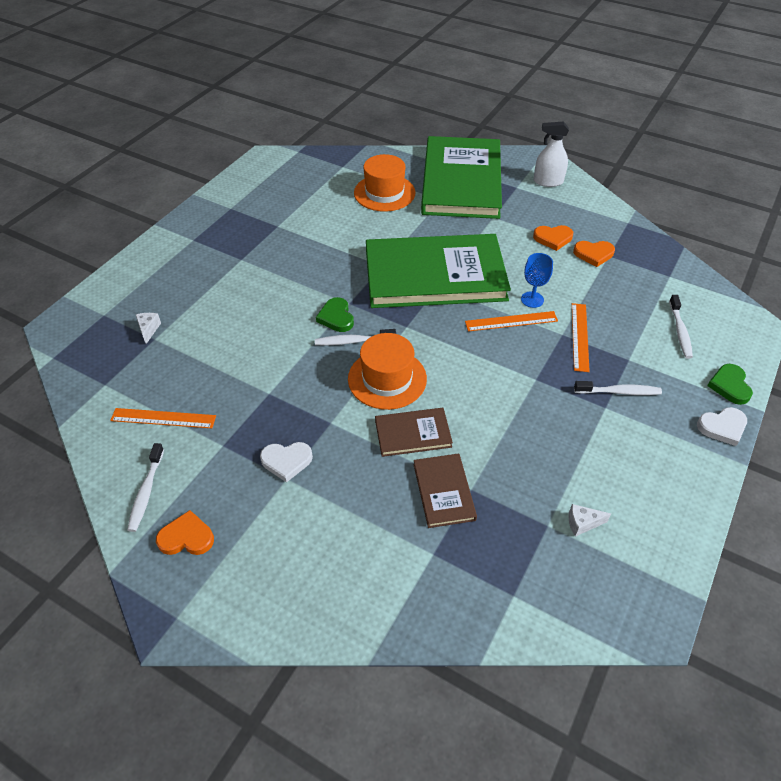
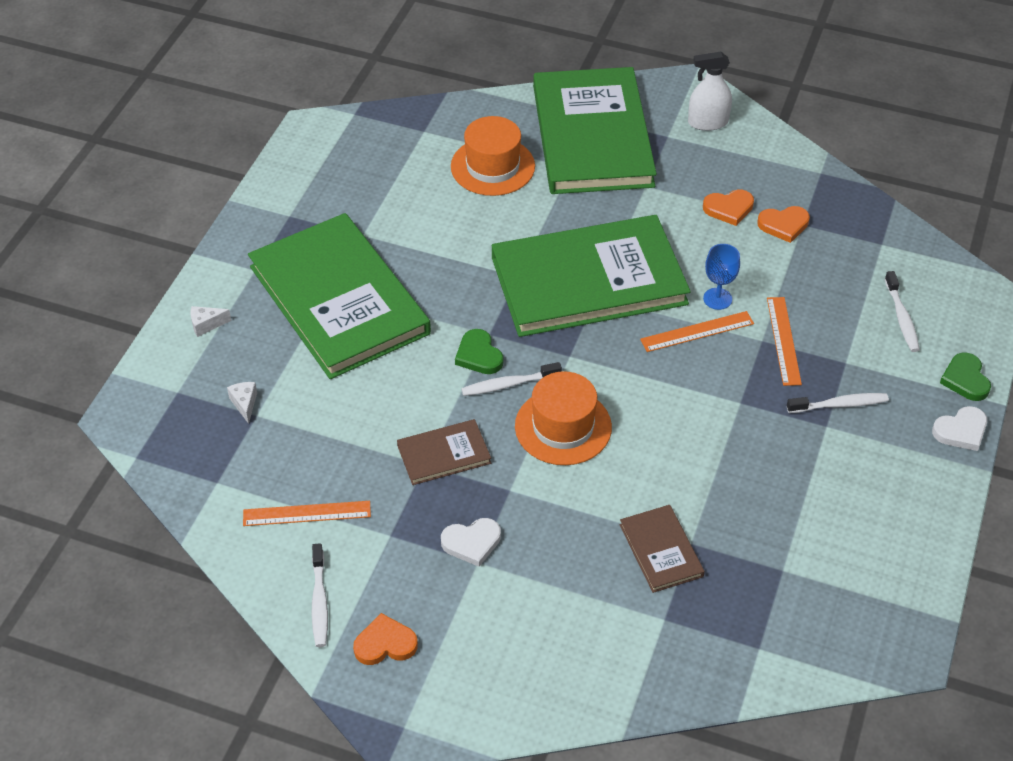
camera: 10 degrees left, 0 degrees up
brown book [375,408,453,457] -> brown book moved to [397,419,491,485]
white cheese [569,504,611,537] -> white cheese moved to [190,306,231,337]
none -> green book [248,213,431,379]

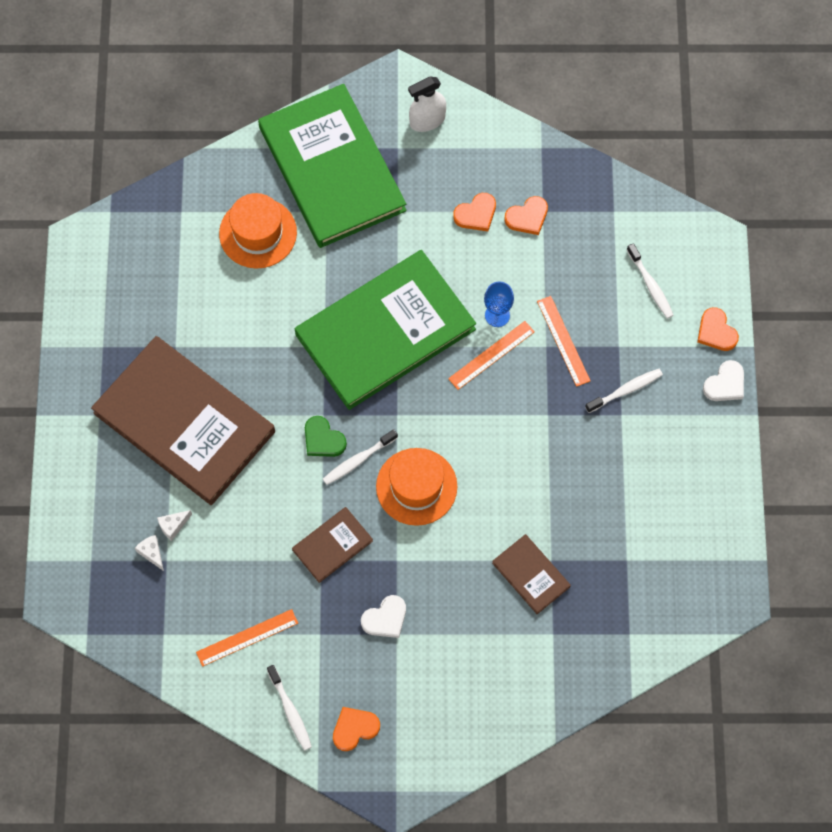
camera: 20 degrees left, 20 degrees up
white cheese [190,306,231,337] -> white cheese moved to [157,510,192,541]
green book [248,213,431,379] -> brown book [91,336,275,505]
green heart [940,353,991,401] -> orange heart [697,307,739,351]

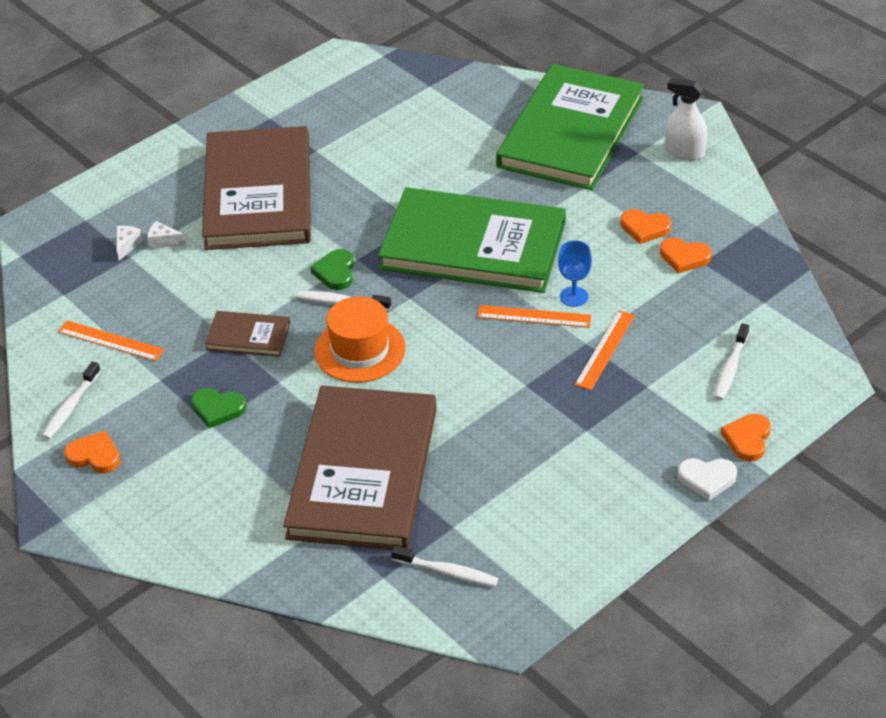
camera: 50 degrees right, 25 degrees down
orange hat [219,193,297,268] -> none
white heart [361,595,406,638] -> green heart [191,388,246,429]
brown book [492,534,571,614] -> brown book [283,386,437,550], size x2.31
white toothbrush [585,369,663,413] -> white toothbrush moved to [391,545,498,587]

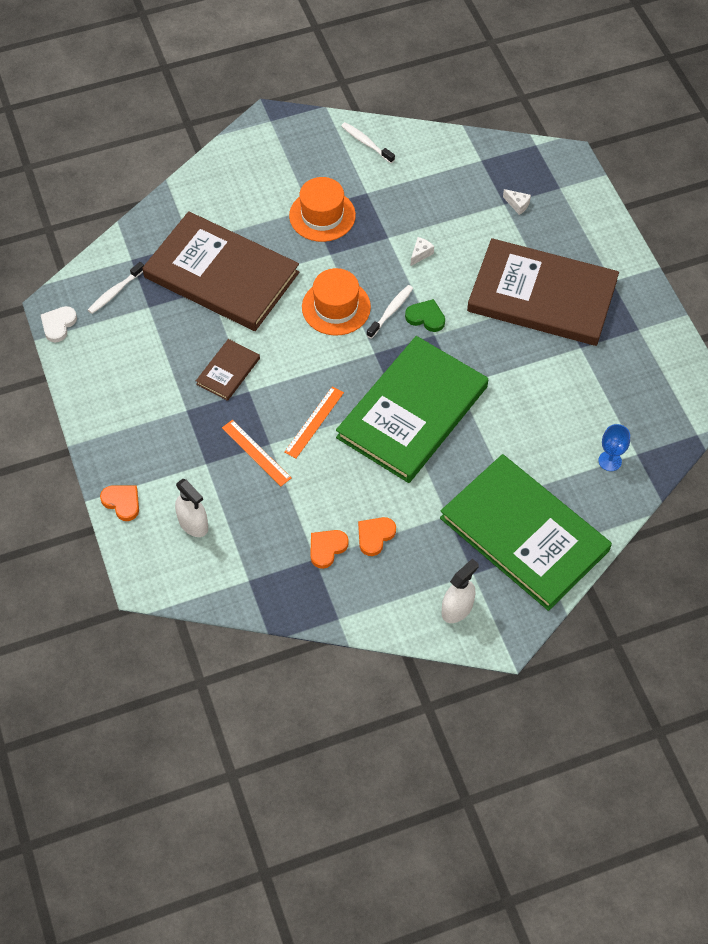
camera: 110 degrees right, 15 degrees up
orange ruler [58,321,165,361] -> none
orange heart [64,431,120,473] -> none
white cheese [147,221,185,249] -> white cheese moved to [411,237,434,266]
green heart [191,388,246,429] -> orange hat [289,177,356,242]
brown book [205,311,290,357] -> brown book moved to [196,339,260,401]
blue goblet [558,240,592,307] -> blue goblet moved to [598,424,630,471]
white heart [678,458,737,500] -> white heart moved to [41,306,77,342]
white toothbrush [714,323,749,400] -> white spray bottle [175,479,208,537]

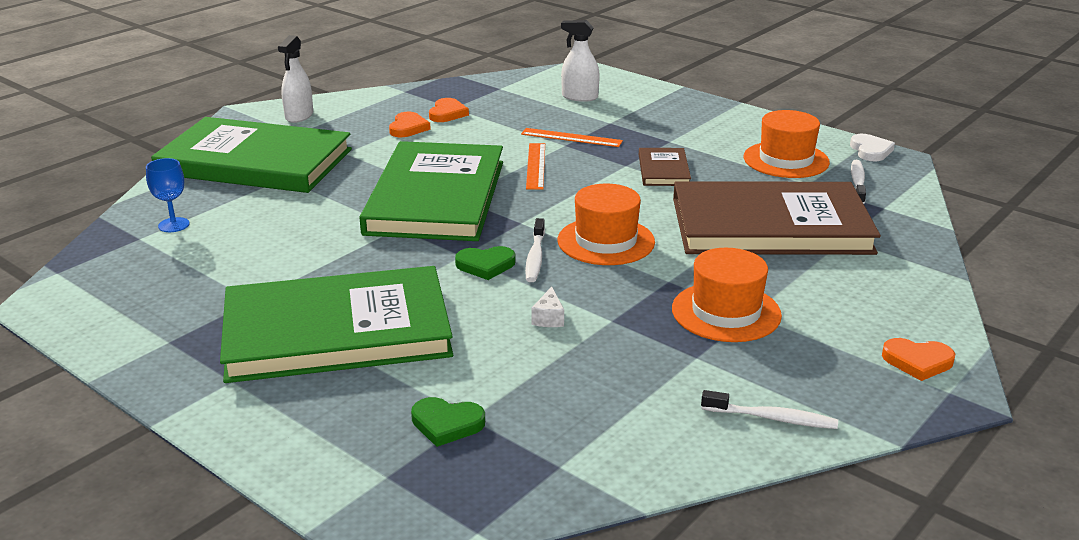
camera: 150 degrees right, 30 degrees down
orange heart [100,485,139,521] -> orange heart moved to [882,338,955,381]
brown book [467,238,619,346] -> green book [220,266,453,383]
white cheese [503,189,531,215] -> green heart [411,397,485,447]
none -> orange hat [743,110,830,178]

